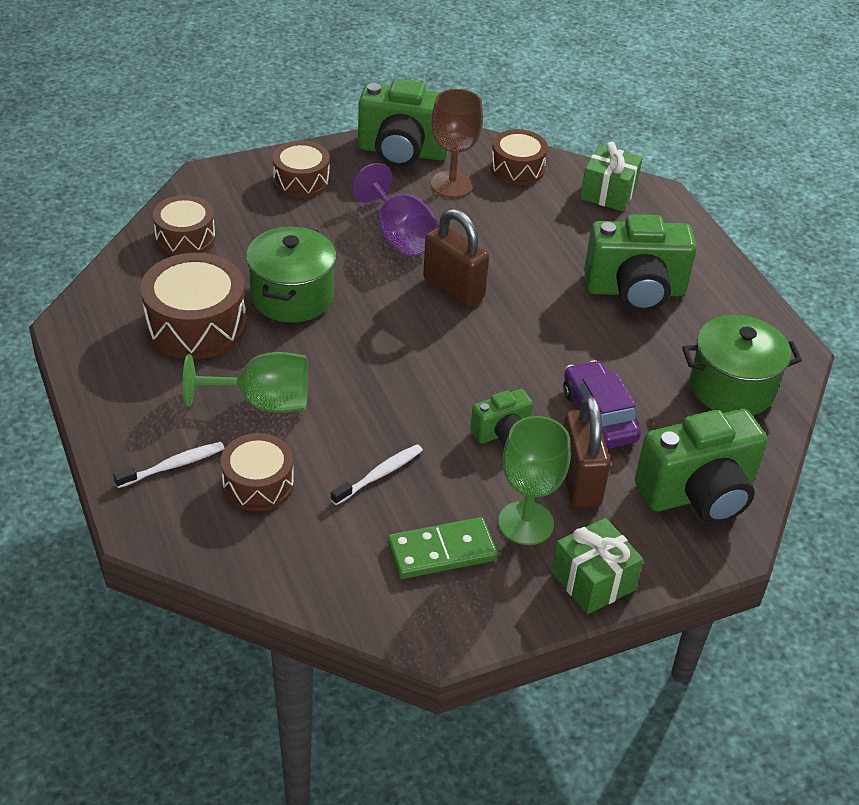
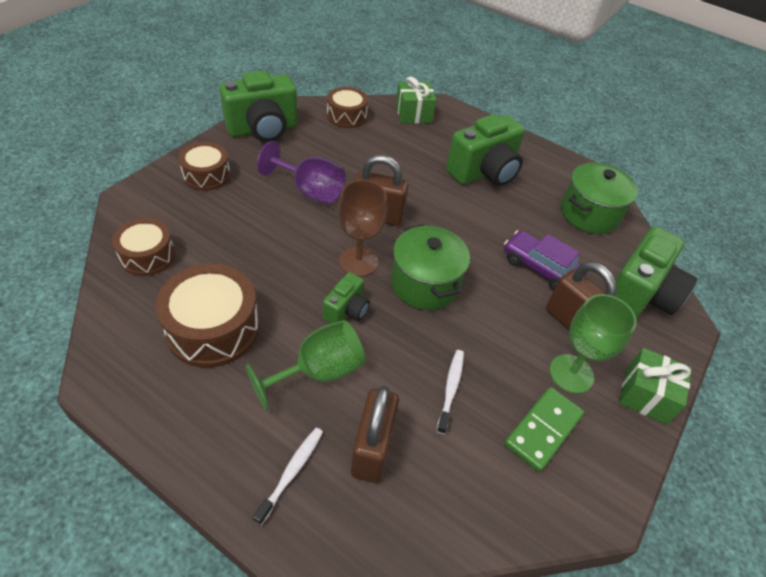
camera: 35 degrees left, 5 degrees up
brown drum [221,433,294,511] -> brown padlock [351,386,399,483]
green pot [246,226,336,323] -> green pot moved to [391,224,470,310]
brown goblet [431,89,483,198] -> brown goblet moved to [338,180,388,277]
green camera [470,389,533,445] -> green camera moved to [323,272,370,324]

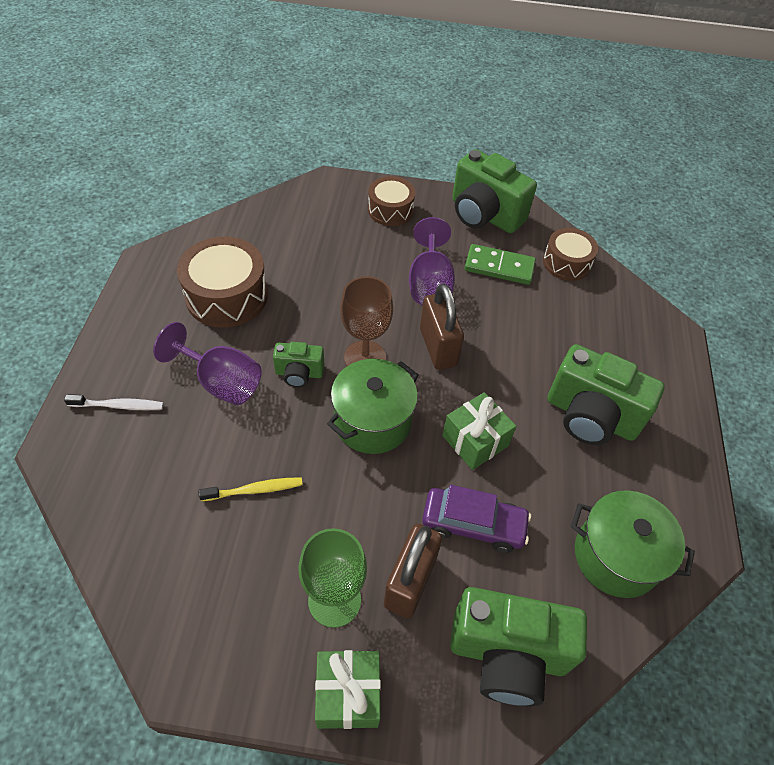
camera: 65 degrees right, 5 degrees up
brown drum [112,218,175,276] -> none
green goblet [246,320,365,411] -> purple goblet [153,322,261,405]
brown padlock [351,386,399,483] -> none
green gift [396,76,436,124] -> green gift moved to [442,392,516,470]
white toothbrush [437,350,464,434] -> yellow toothbrush [198,477,303,501]
purple car [504,230,587,291] -> purple car turned 90 degrees clockwise [422,485,531,553]
green domino [504,387,584,472] -> green domino moved to [465,244,536,285]

